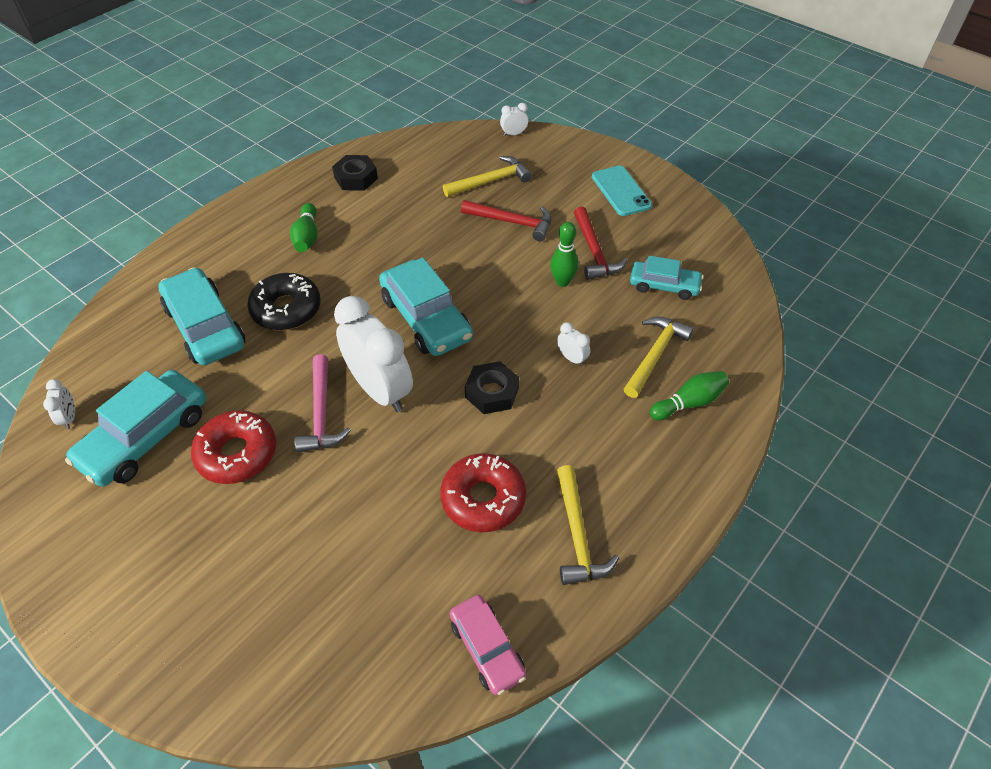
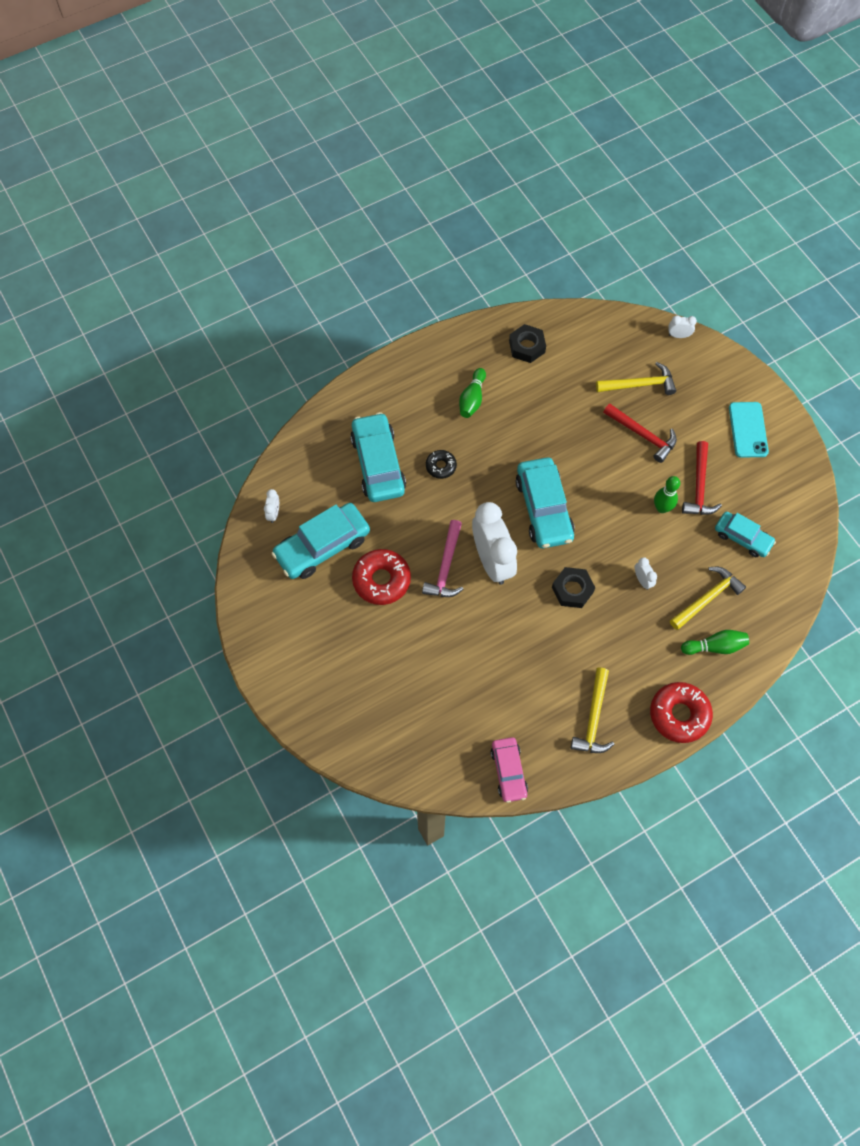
camera: 20 degrees right, 15 degrees up
black donut [247,273,321,330] -> black donut [426,450,457,479], size x0.56
red donut [440,453,526,532] -> red donut moved to [650,682,713,743]

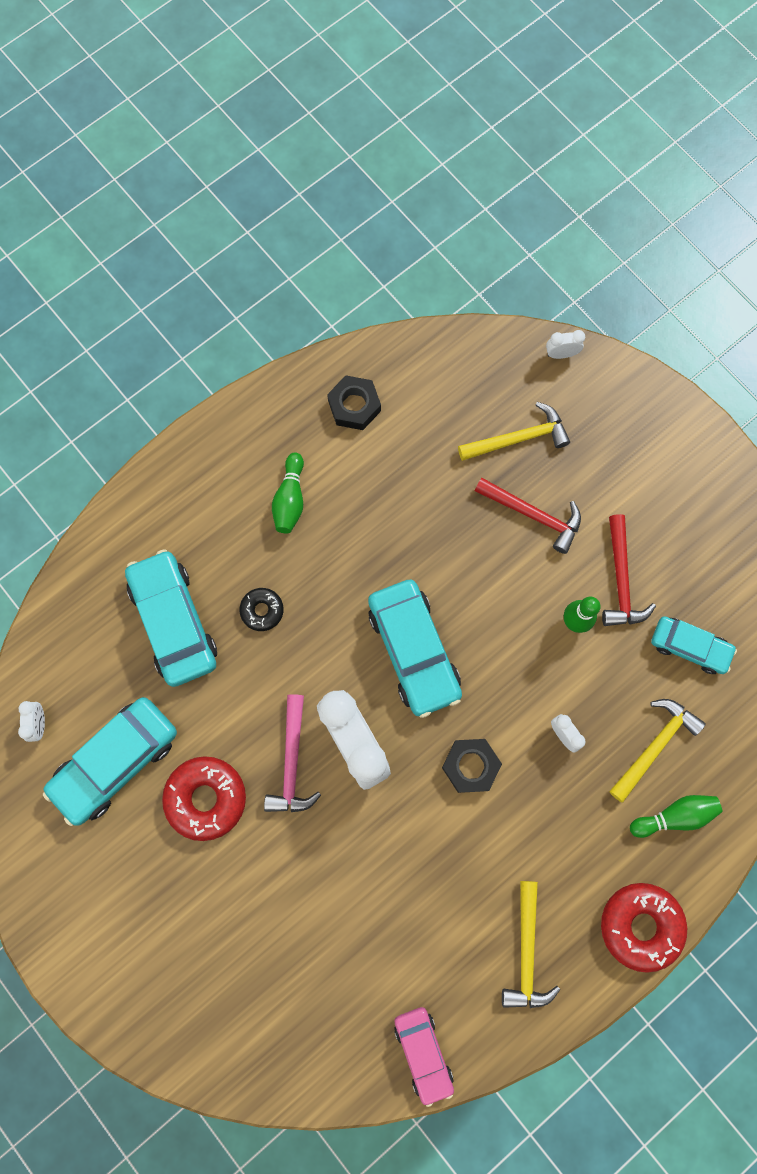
camera: 10 degrees left, 10 degrees up
turquoise phone [729,402,769,458] -> none

